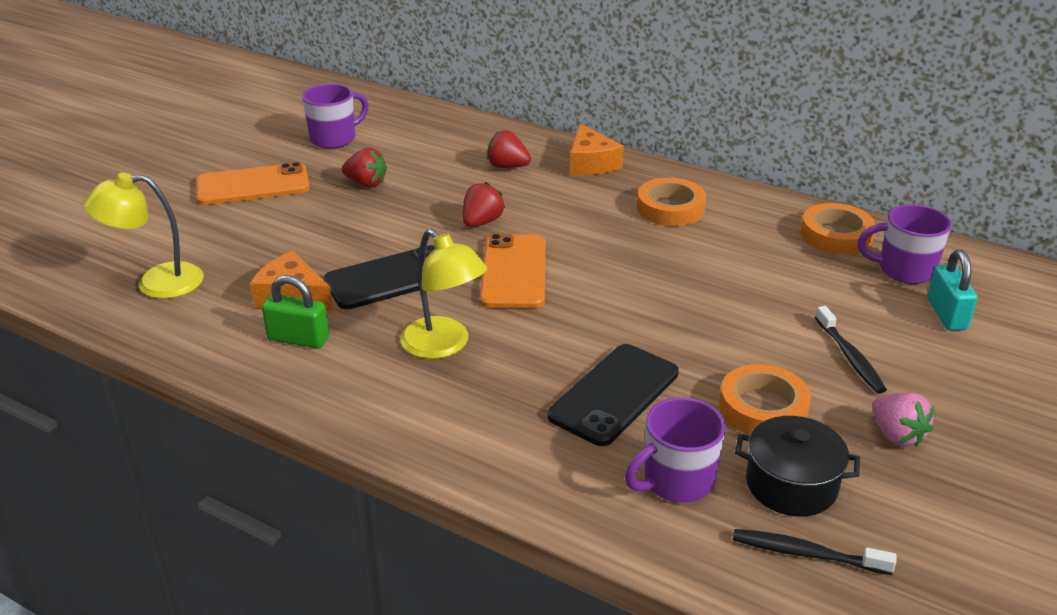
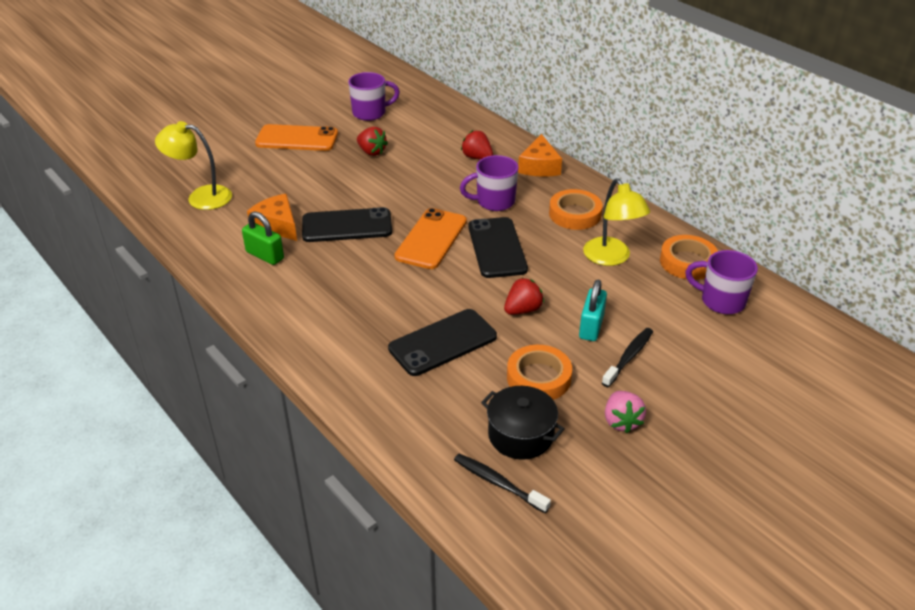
camera: 20 degrees right, 5 degrees up
yellow lamp [400,229,487,359] -> yellow lamp moved to [583,178,650,266]
red strawberry [463,182,505,227] -> red strawberry moved to [504,278,544,315]
purple mug [625,397,726,503] -> purple mug moved to [460,155,519,211]
black toothbrush [815,306,887,394] -> black toothbrush turned 150 degrees counterclockwise [602,328,653,387]
turquoise padlock [927,250,977,331] -> turquoise padlock moved to [579,280,607,341]
none -> black phone [468,217,528,278]

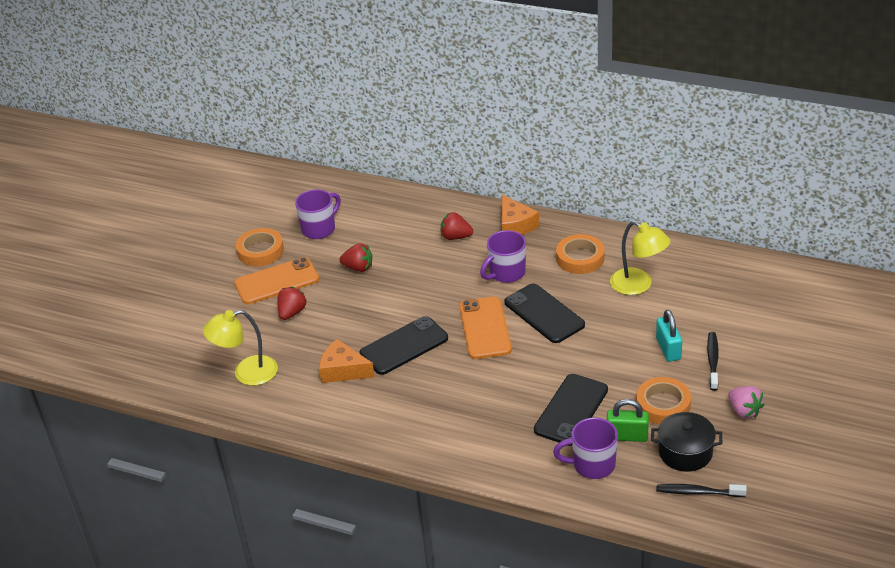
camera: 25 degrees left, 0 degrees up
green padlock [242,211,284,265] -> green padlock moved to [607,399,649,442]
red strawberry [504,278,544,315] -> red strawberry moved to [277,287,307,320]
orange tape [660,235,718,280] -> orange tape moved to [236,228,284,266]
purple mug [685,250,758,314] -> purple mug moved to [553,418,618,479]

